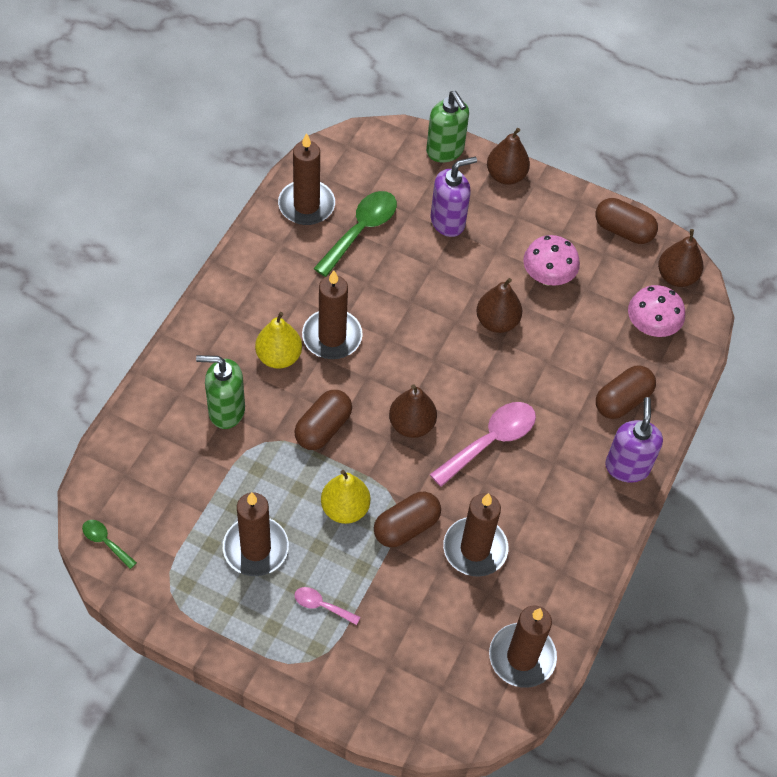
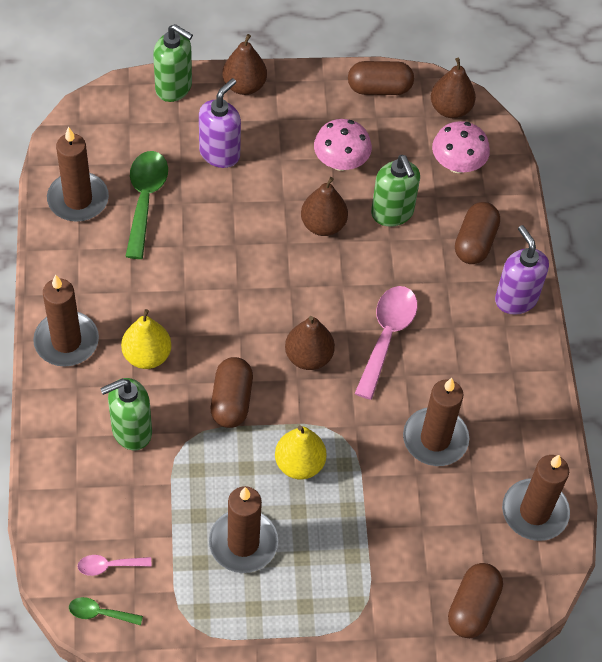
camera: 30 degrees left, 0 degrees up
pink spoon [294,587,360,625] -> pink spoon moved to [77,555,152,576]
brown candle [302,270,363,359] -> brown candle moved to [33,274,99,367]
brown capsule [374,492,441,547] -> brown capsule moved to [448,563,503,638]
none -> green soap dispenser [371,155,420,227]

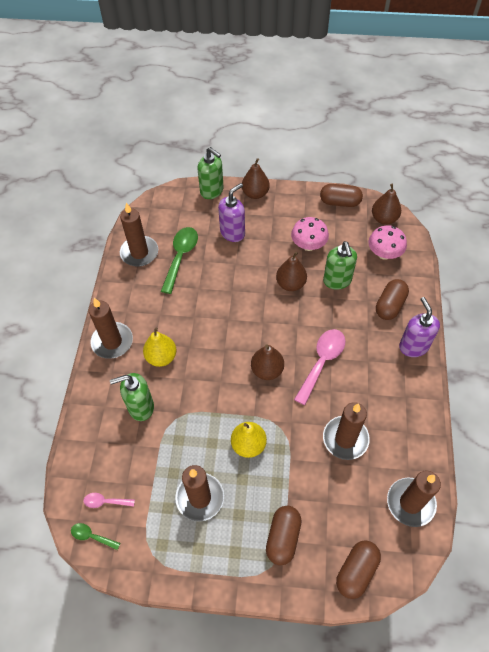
camera: 15 degrees right, 0 degrees up
brown capsule [211,357,253,428] -> brown capsule moved to [266,506,301,565]

